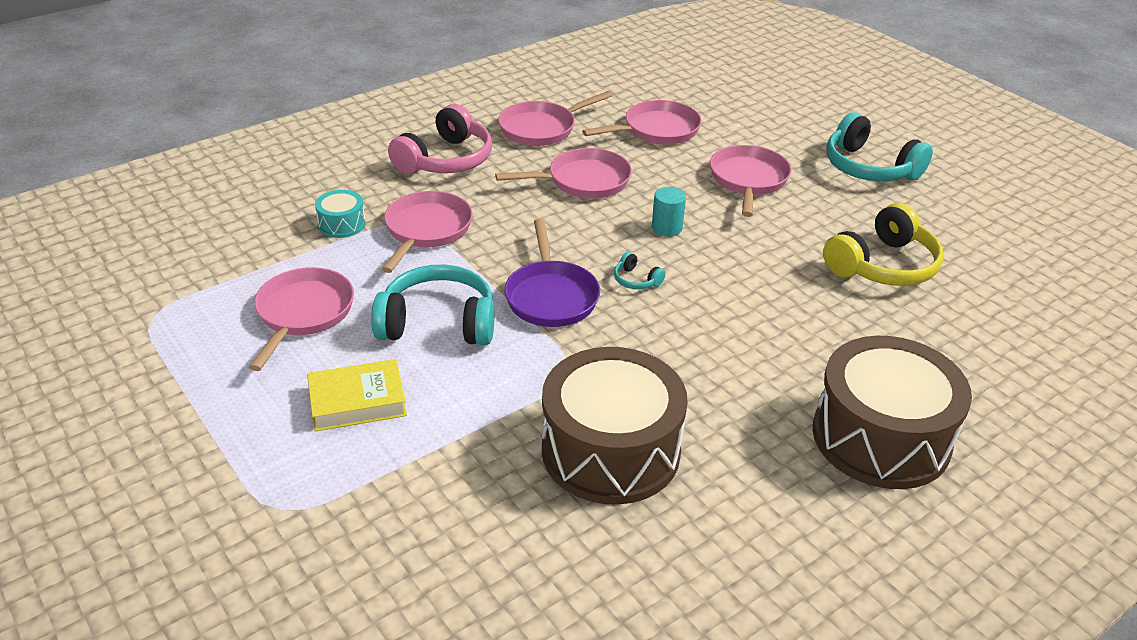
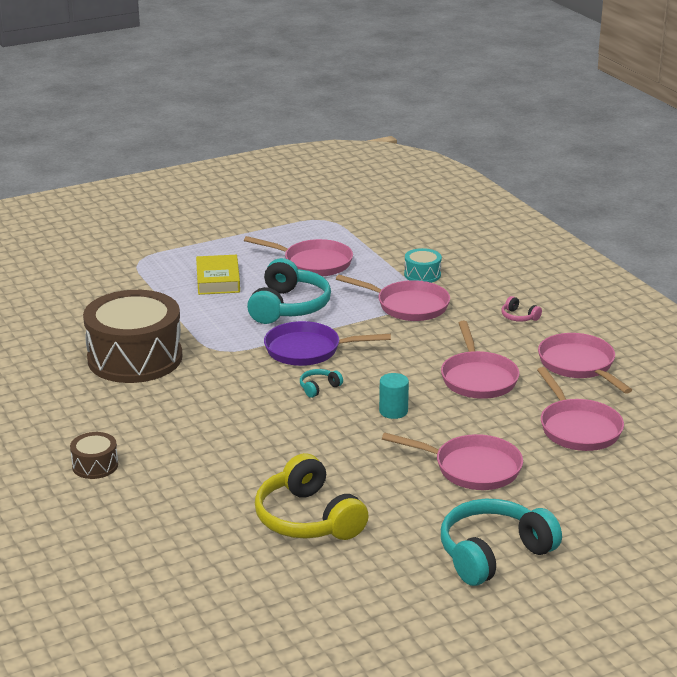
camera: 100 degrees right, 10 degrees down
pink headphones [388,104,492,174] -> pink headphones [502,296,542,322], size x0.43
brown drum [813,336,972,489] -> brown drum [70,432,118,479], size x0.43

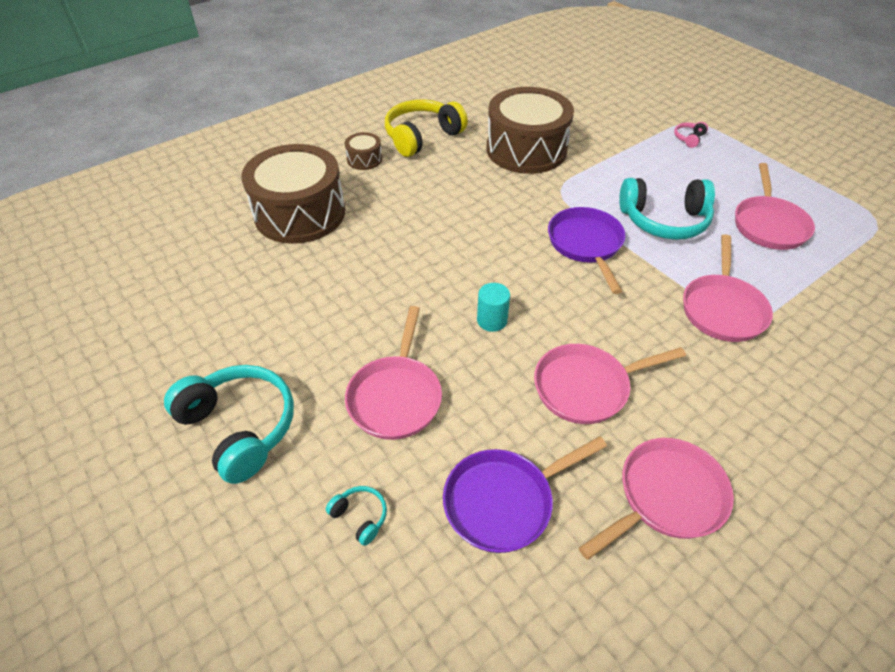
camera: 80 degrees right, 20 degrees up
yellow book [196,255,240,295] -> none
yellow headphones [255,453,369,540] -> yellow headphones moved to [385,99,468,157]
turquoise headphones [300,369,343,398] -> turquoise headphones moved to [326,486,387,546]
turquoise drum [404,248,442,283] -> none
pink headphones [502,296,542,322] -> pink headphones moved to [674,122,708,148]
pink pan [537,367,624,451] -> purple pan [443,436,607,553]
none -> brown drum [241,144,345,244]

